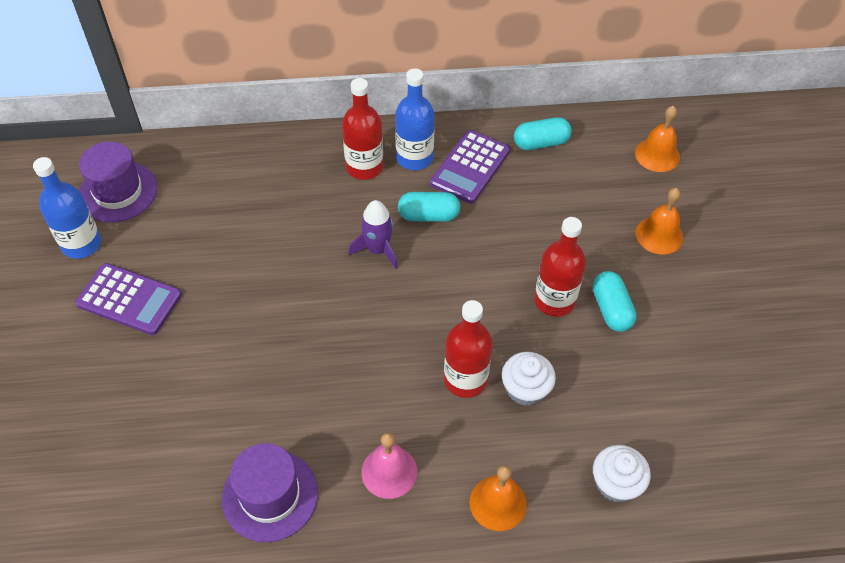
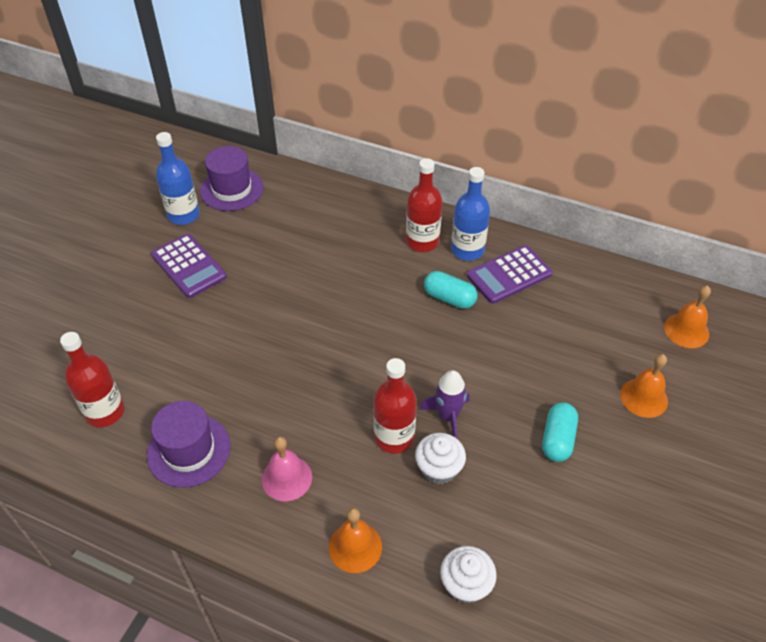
camera: 30 degrees right, 5 degrees down
purple rocket [349,200,398,269] -> purple rocket moved to [420,370,470,438]
turquoise capsule [514,117,572,150] -> none
red bottle [534,217,586,317] -> red bottle moved to [60,332,125,427]

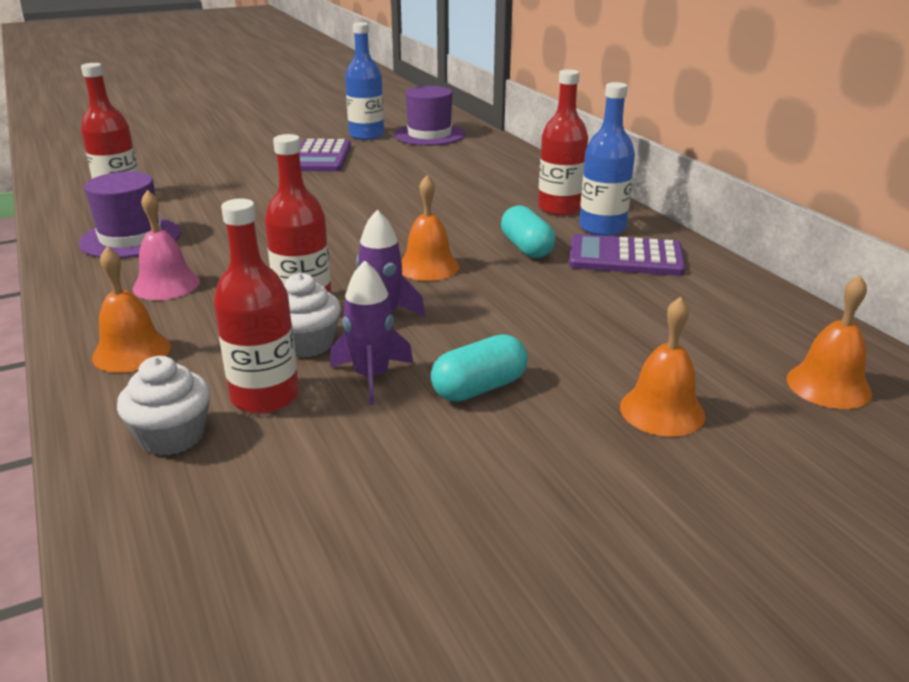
camera: 40 degrees right, 20 degrees down
none -> red bottle [214,199,299,414]
none -> purple rocket [330,260,413,405]
none -> orange bell [401,175,459,281]

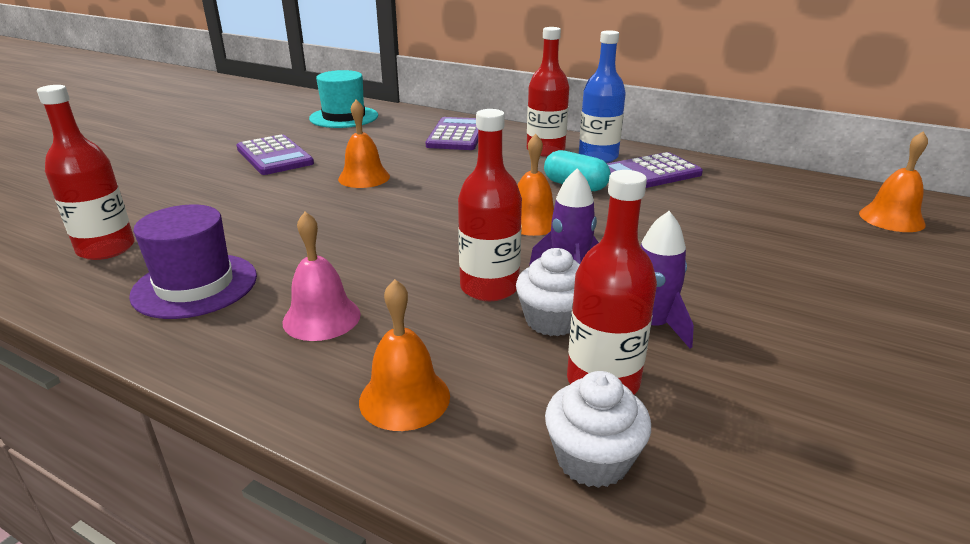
camera: 35 degrees left, 0 degrees up
blue bottle [345,22,384,140] -> none
purple hat [394,86,465,146] -> turquoise hat [309,70,378,128]
turquoise capsule [431,334,528,402] -> none
orange bell [620,297,706,437] -> orange bell moved to [338,99,390,188]
none -> purple calculator [426,117,478,150]

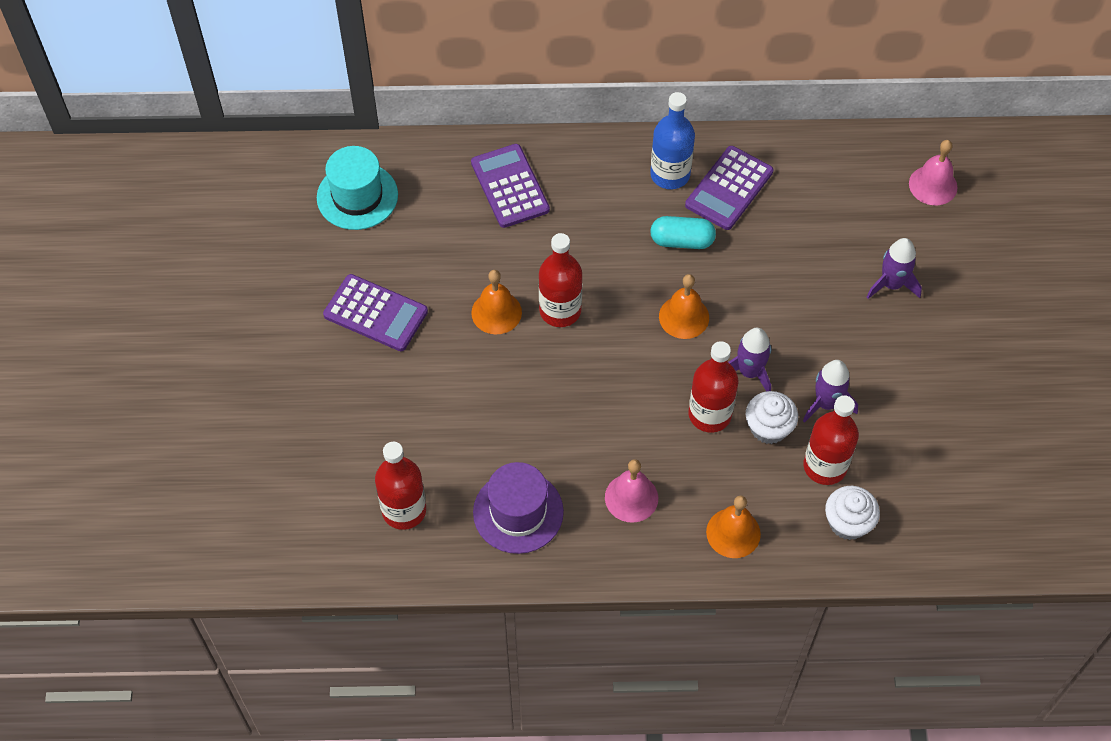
camera: 30 degrees left, 30 degrees up
red bottle [527,27,569,157] -> red bottle moved to [539,233,582,327]
orange bell [859,131,928,232] -> pink bell [909,140,957,205]
none -> purple rocket [867,238,922,299]

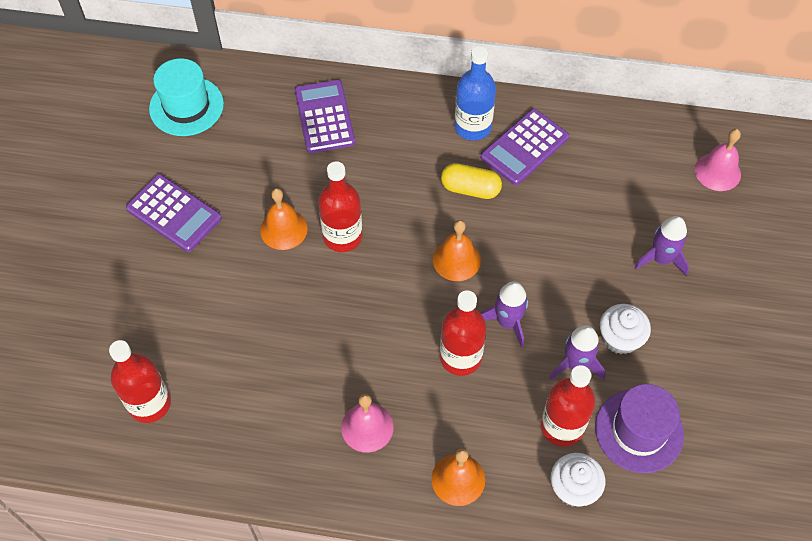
camera: 10 degrees right, 0 degrees up
purple hat [473,462,564,554] -> purple hat moved to [595,384,684,473]
turquoise capsule [650,216,716,249] -> yellow capsule [441,163,502,199]
white cupcake [746,391,798,444] -> white cupcake moved to [600,304,651,355]

